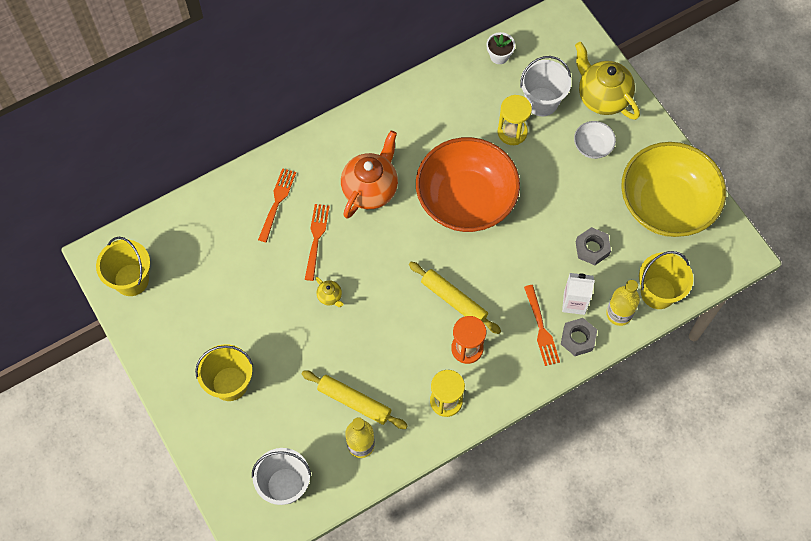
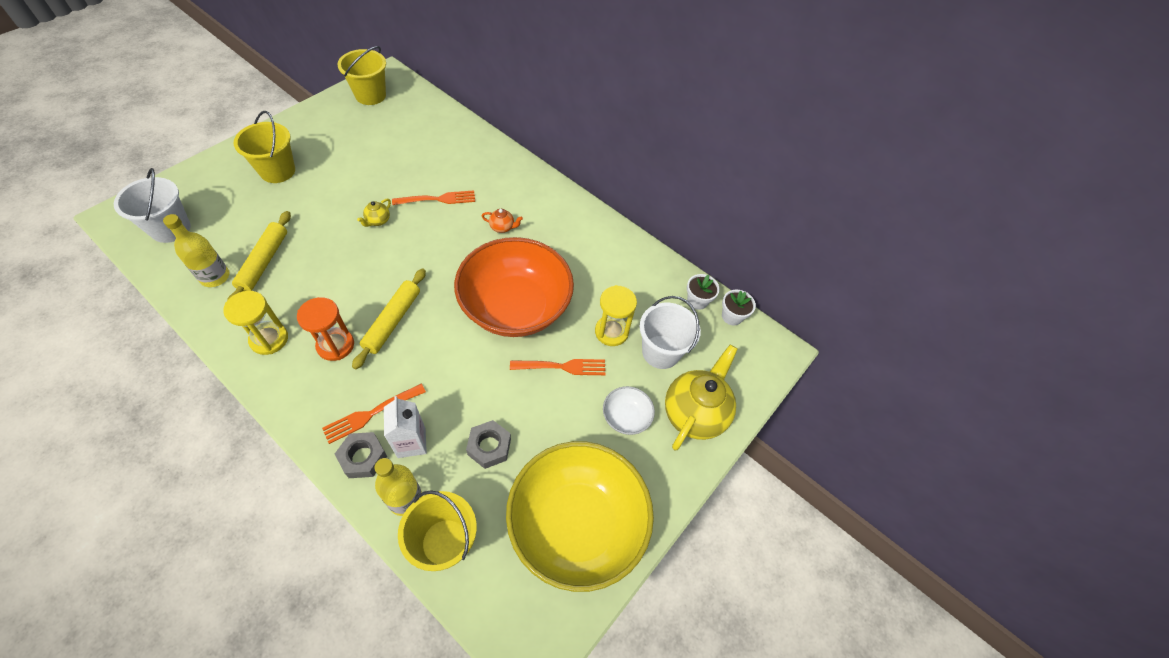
camera: 65 degrees right, 10 degrees down
orange fork [258,168,296,242] -> orange fork moved to [510,359,606,375]
orange teapot [341,130,398,219] -> orange teapot [482,209,523,233], size x0.43
none -> white flower pot [722,290,756,325]

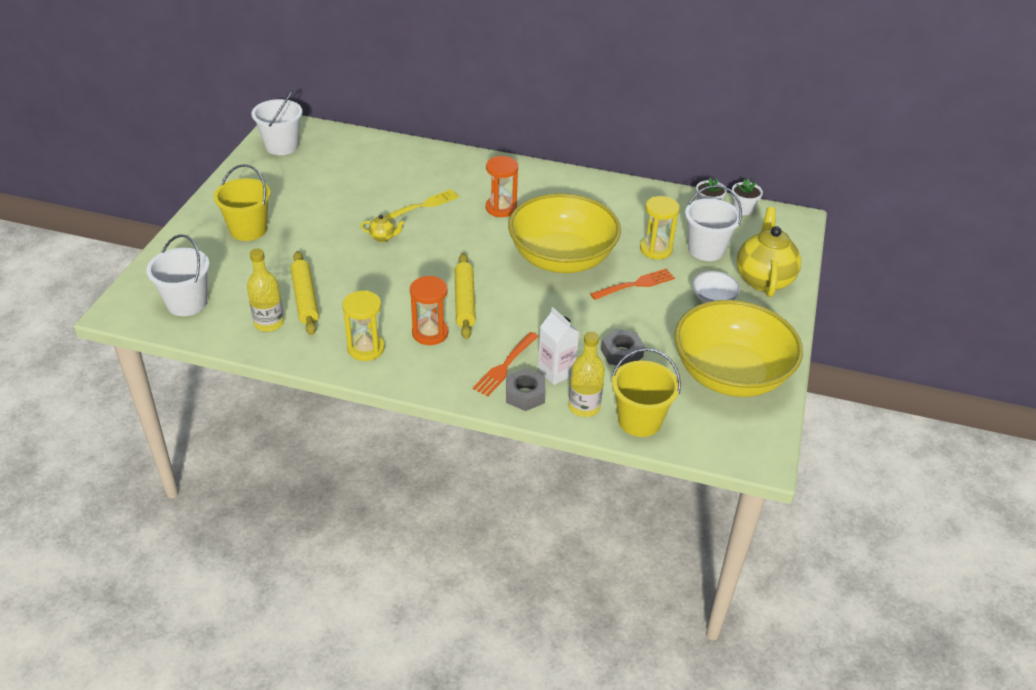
camera: 20 degrees left, 15 degrees down
yellow bucket [337,46,386,105] -> white bucket [251,90,302,155]
yellow teapot [357,199,391,227] -> yellow teapot turned 90 degrees counterclockwise [361,215,404,242]
orange fork [392,190,475,205] -> yellow fork [385,189,459,220]
orange bowl [454,237,574,337] -> yellow bowl [508,193,621,273]
orange teapot [482,209,523,233] -> orange hourglass [486,156,518,217]

